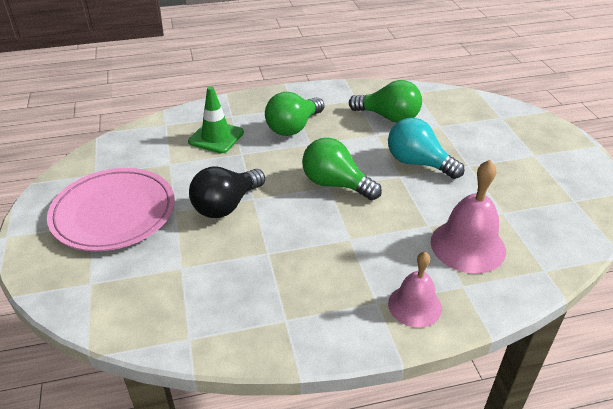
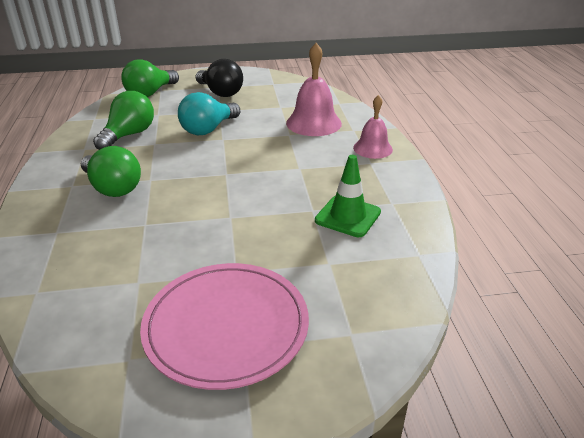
camera: 85 degrees left, 5 degrees down
green traffic cone [188,86,244,154] -> green traffic cone moved to [315,155,381,237]
black light bulb [189,167,265,218] -> black light bulb moved to [195,59,243,97]
green light bulb [302,138,382,200] -> green light bulb moved to [121,59,179,97]

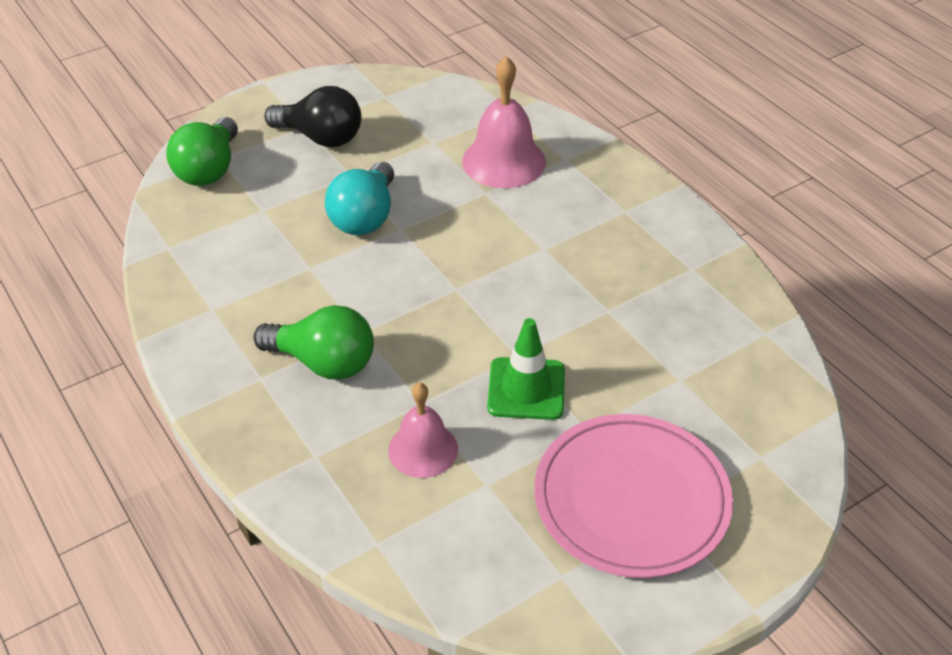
camera: 25 degrees left, 10 degrees up
green light bulb [93,91,154,150] -> none
green traffic cone [315,155,381,237] -> green traffic cone moved to [487,318,565,420]
pink bell [353,95,393,159] -> pink bell moved to [388,383,458,478]

